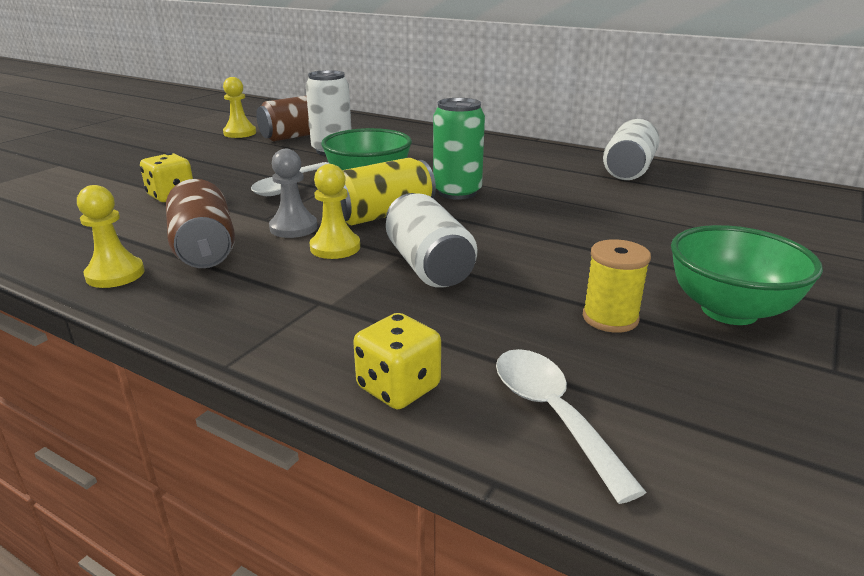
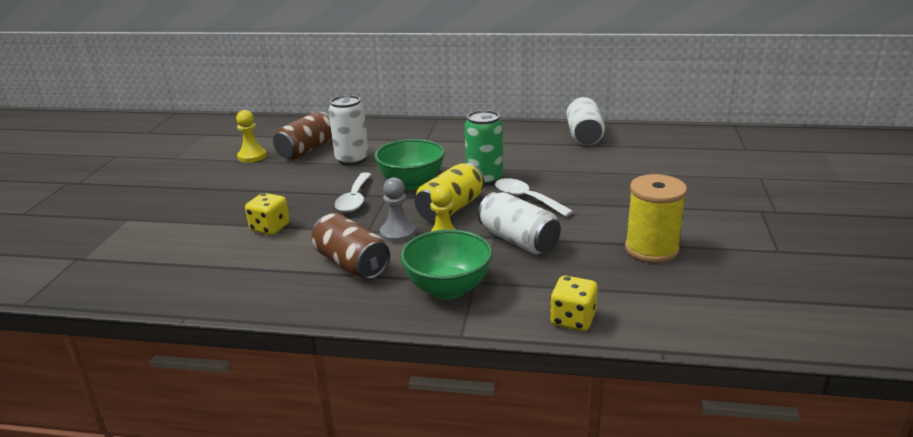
camera: 20 degrees left, 0 degrees up
yellow pawn [77,185,145,288] -> none
white spoon [496,349,647,504] -> white spoon moved to [495,178,574,217]
yellow spool [583,239,651,333] -> yellow spool [625,174,687,263], size x1.54
green bowl [671,225,823,325] -> green bowl moved to [400,229,492,300]

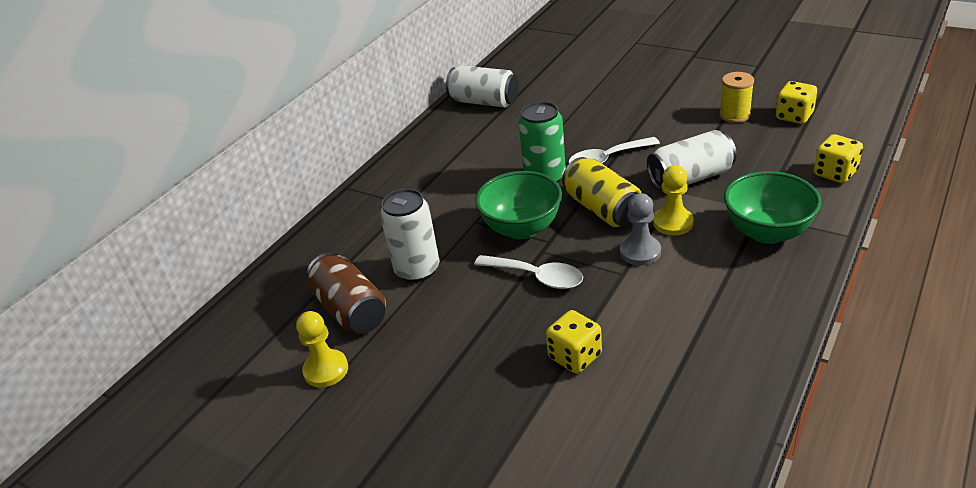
camera: 65 degrees left, 10 degrees up
brown can [312,213,390,279] -> none
yellow spool [625,174,687,263] -> yellow spool [719,72,754,123], size x0.65
none -> yellow dice [776,81,817,124]

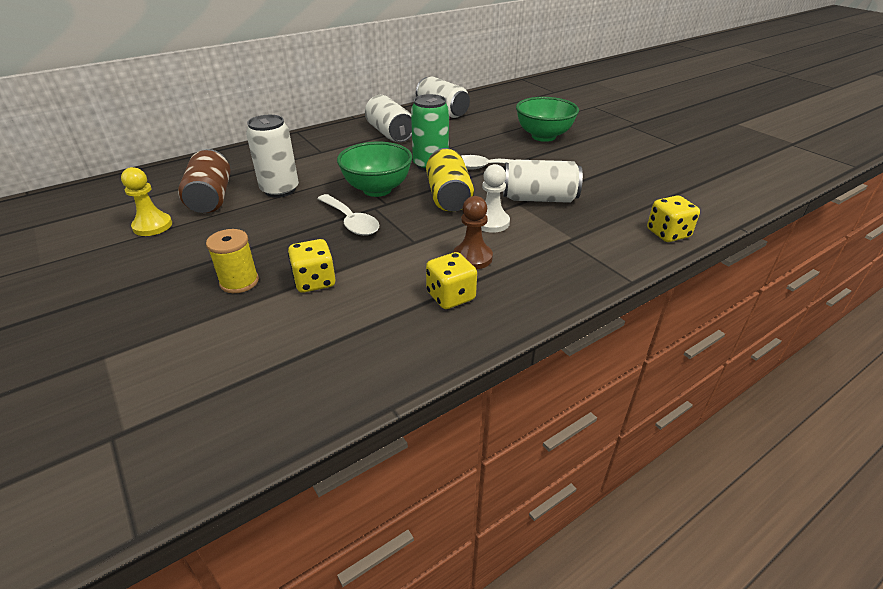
camera: 20 degrees right, 0 degrees up
grey pawn [620,193,661,265] -> none
yellow pawn [653,165,694,236] -> white pawn [481,164,510,233]
yellow spool [719,72,754,123] -> yellow spool moved to [206,229,259,293]
green bowl [724,171,822,244] -> green bowl moved to [516,97,579,142]
yellow dice [776,81,817,124] -> yellow dice moved to [426,252,477,309]
none -> white can [365,95,412,142]
none -> brown pawn [453,196,493,269]

